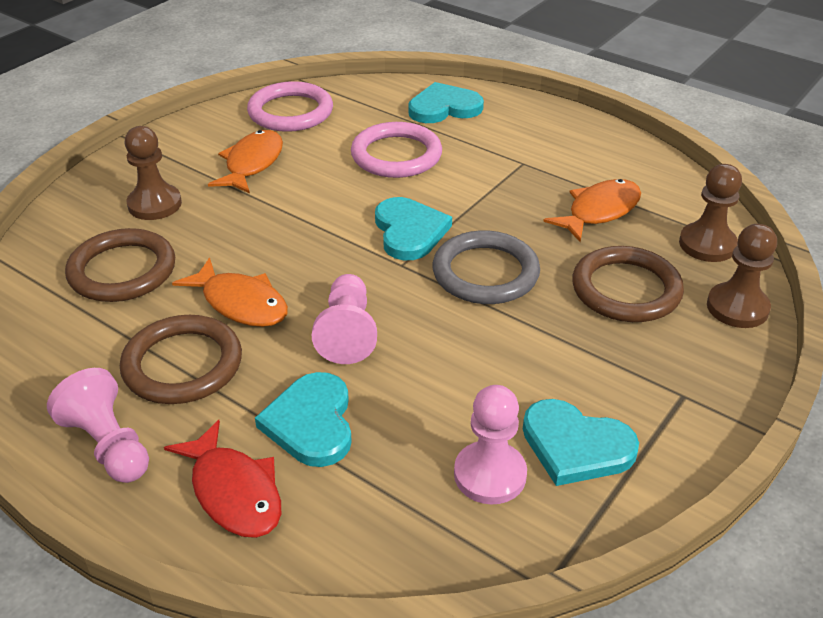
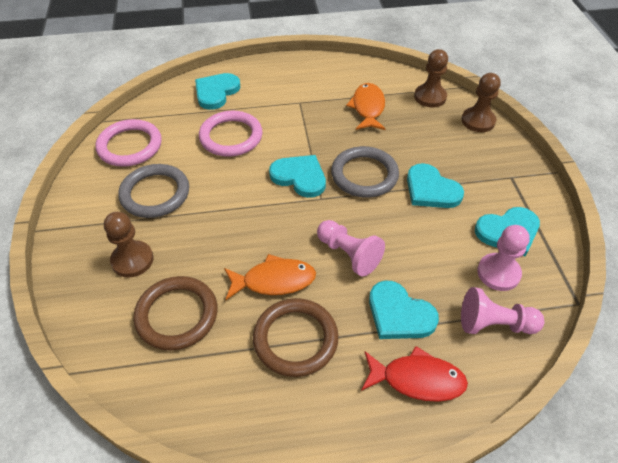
camera: 45 degrees left, 10 degrees up
pink pawn [47,368,149,483] -> pink pawn moved to [461,287,545,334]
orange fish [208,130,283,194] -> grey ring [118,164,189,218]
brown ring [572,246,684,322] -> none
none -> turquoise heart [407,163,464,208]

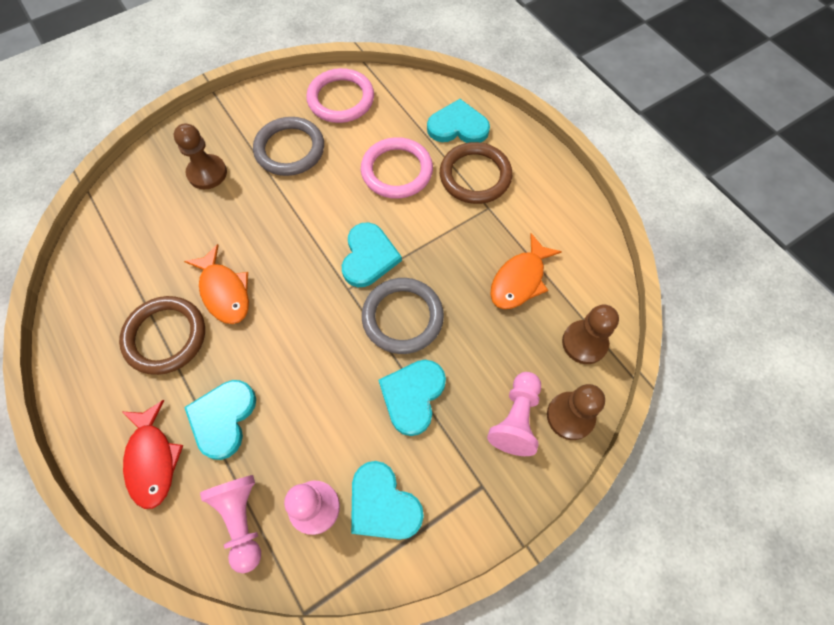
camera: 65 degrees right, 15 degrees up
brown ring [134,276,218,351] -> brown ring moved to [440,142,512,204]
pink pawn [317,220,385,277] -> pink pawn moved to [487,372,541,456]
orange fish [346,83,386,130] -> orange fish turned 150 degrees clockwise [490,233,562,309]

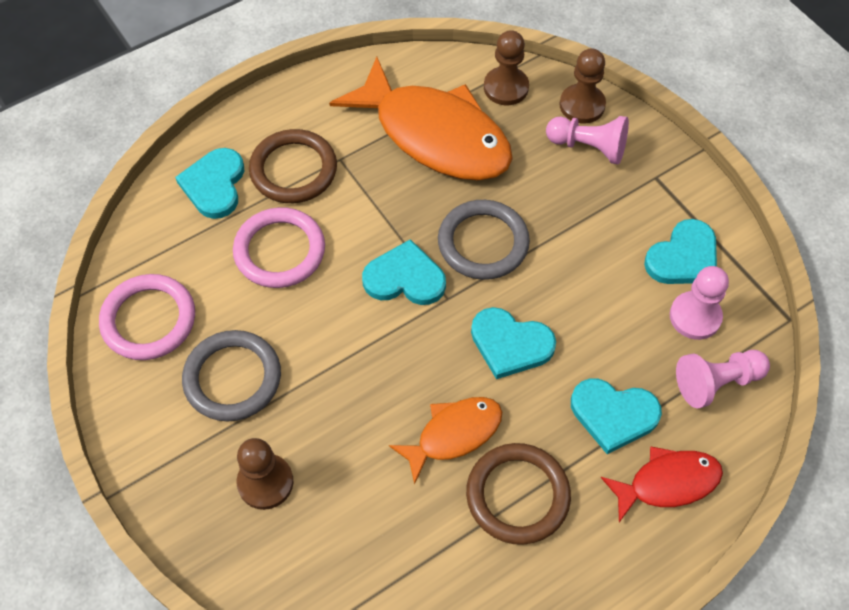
camera: 90 degrees left, 5 degrees down
turquoise heart [379,360,446,436] -> turquoise heart moved to [471,307,556,379]
orange fish [490,233,562,309] -> orange fish [329,57,513,180], size x1.92

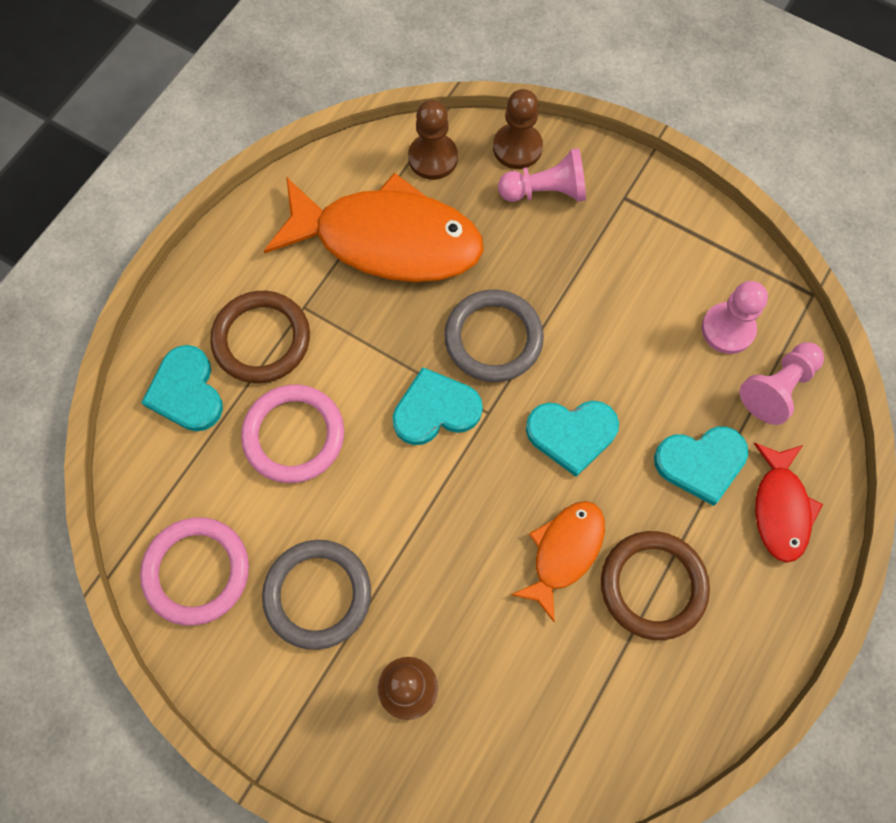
camera: 25 degrees left, 10 degrees up
red fish [601,447,723,522] -> red fish turned 135 degrees clockwise [754,443,823,563]
turquoise heart [644,219,717,284] -> none

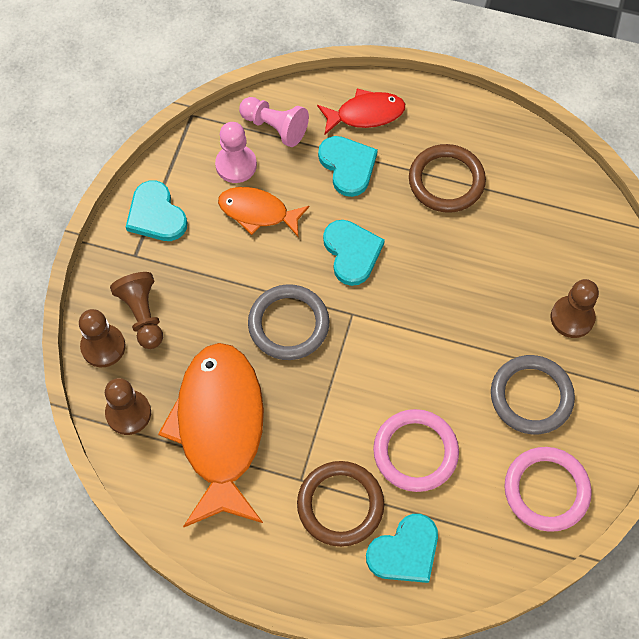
camera: 105 degrees left, 5 degrees down
turquoise heart [392,367,483,445] -> turquoise heart moved to [126,181,187,241]
pink pawn [498,148,586,202] -> brown pawn [110,272,163,349]
orange fish [511,501,605,623] -> orange fish moved to [218,187,310,237]

